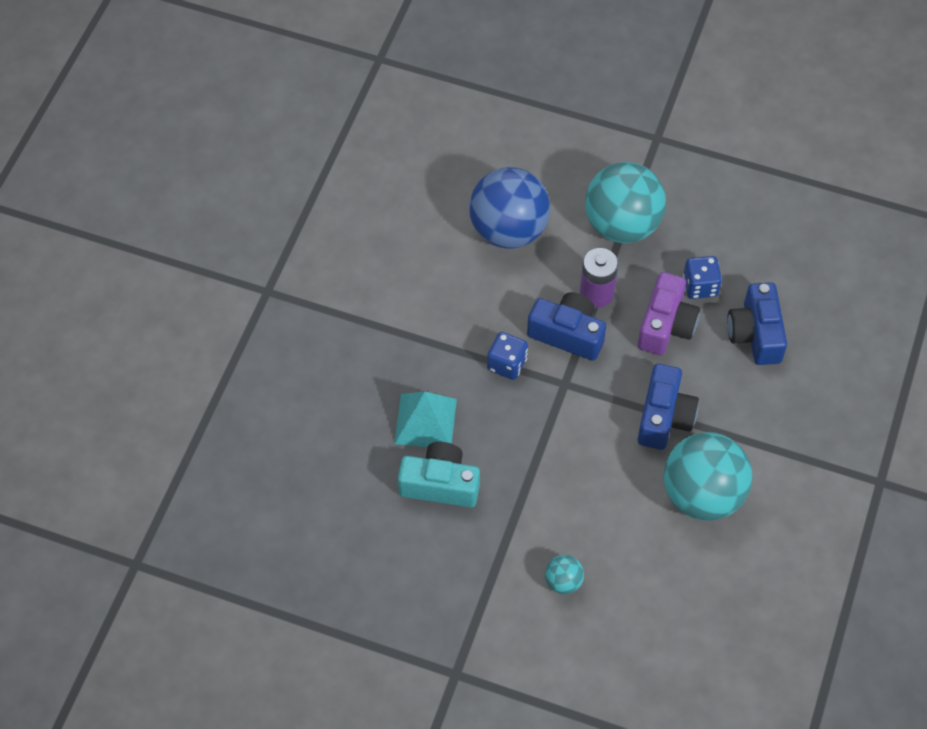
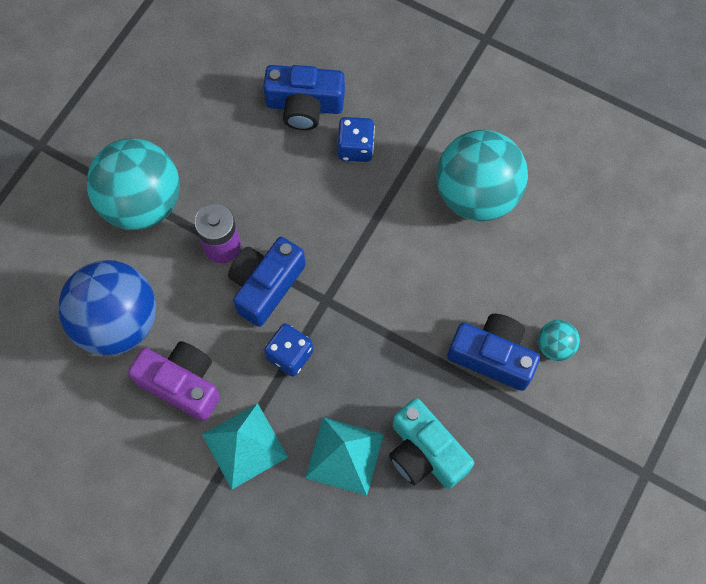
camera: 80 degrees left, 10 degrees up
turquoise camera [398,442,480,508] -> turquoise camera turned 60 degrees counterclockwise [389,398,474,489]
blue camera [637,364,699,450] -> blue camera moved to [447,314,540,391]
purple camera [638,272,700,355] -> purple camera moved to [128,341,220,421]
blue dice [683,256,722,299] -> blue dice moved to [338,117,375,162]
none -> turquoise pyramid [202,403,288,489]

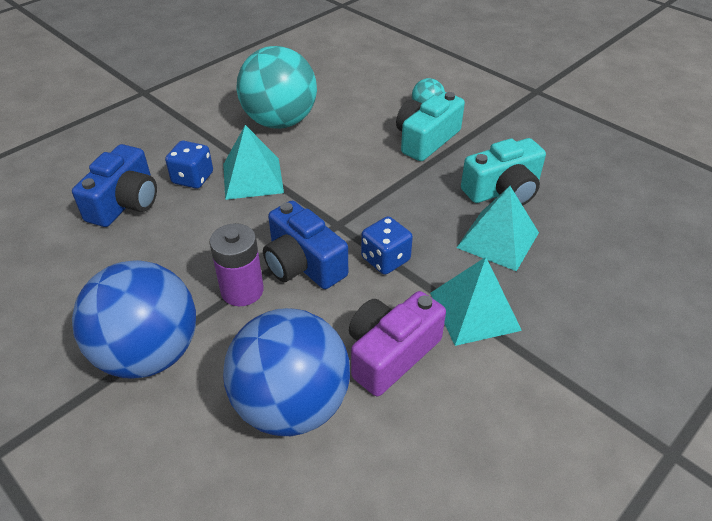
camera: 75 degrees left, 25 degrees down
turquoise ball [87,138,180,230] -> blue ball [72,260,196,379]
blue camera [447,314,540,391] -> turquoise camera [396,92,465,161]
none -> turquoise pyramid [223,125,284,200]

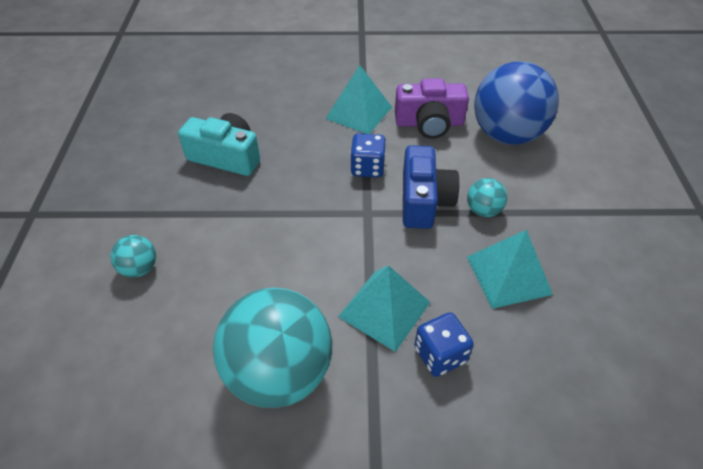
camera: 135 degrees left, 5 degrees up
blue camera [72,144,157,227] -> none
blue ball [72,260,196,379] -> none
purple battery [210,223,264,306] -> turquoise ball [467,178,507,217]
turquoise camera [396,92,465,161] -> none
turquoise pyramid [456,186,539,271] -> turquoise pyramid moved to [467,230,553,309]

